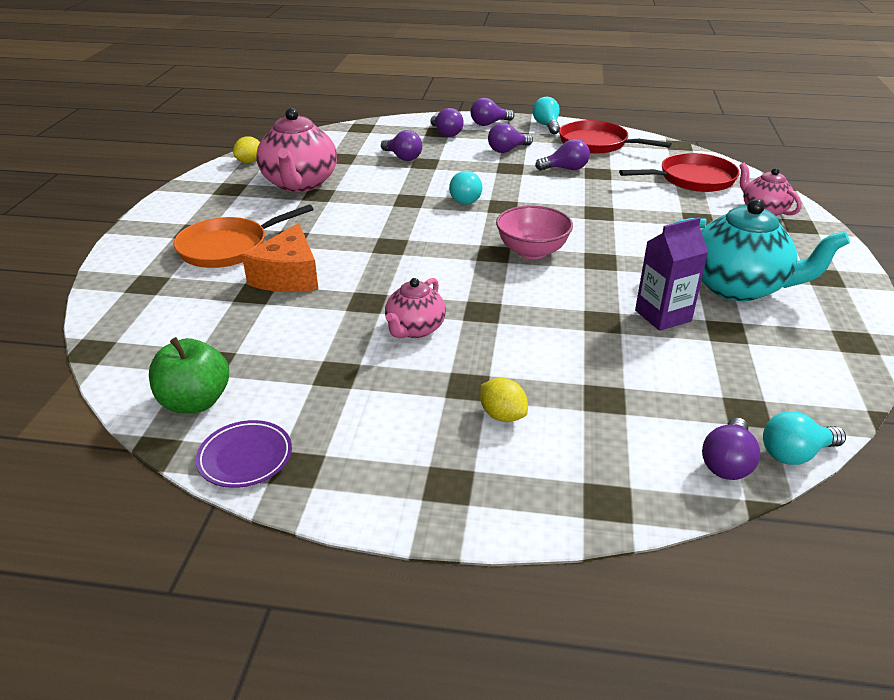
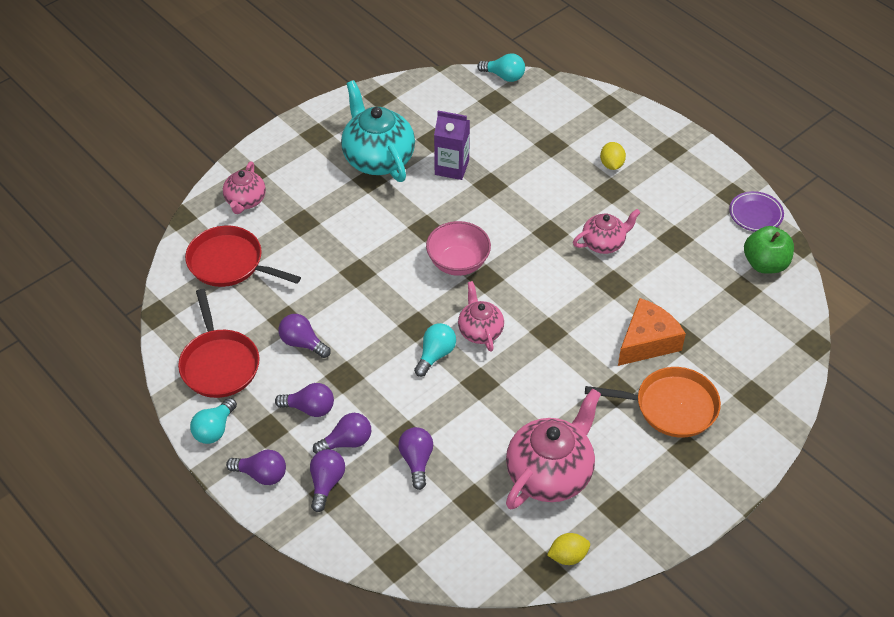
camera: 140 degrees left, 15 degrees up
purple light bulb [702,418,761,480] -> purple light bulb moved to [313,413,371,454]
none -> pink teapot [458,281,504,352]

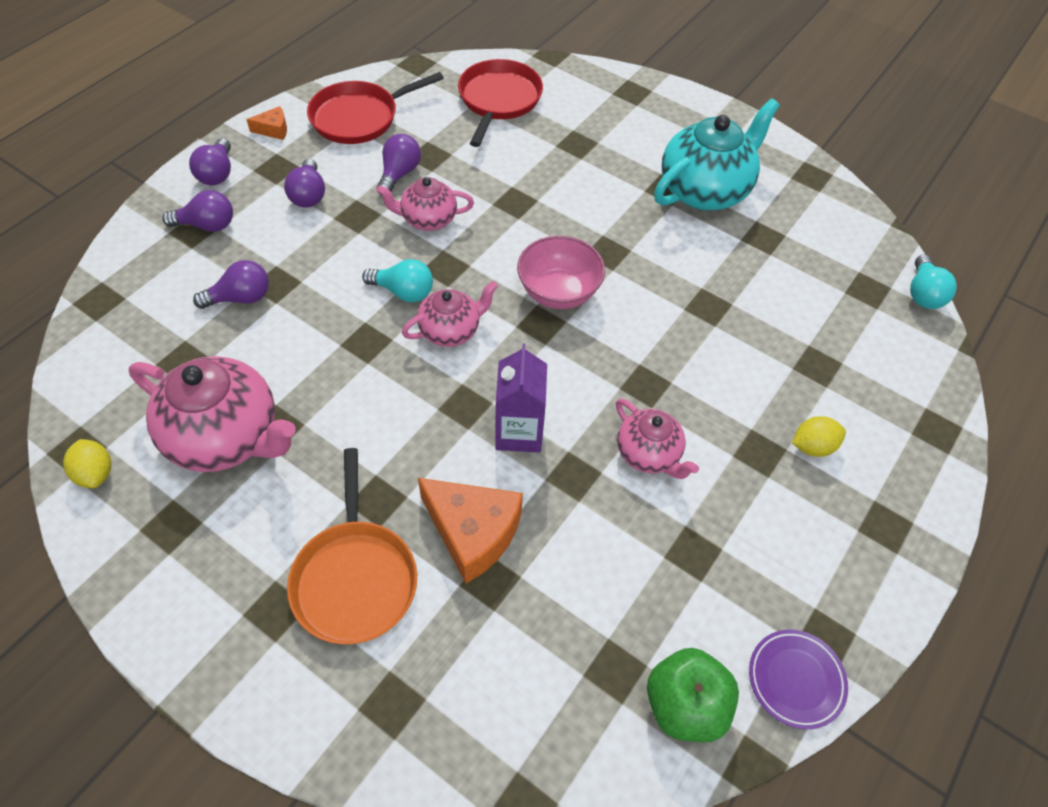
camera: 75 degrees right, 5 degrees up
turquoise light bulb [190,398,237,444] -> orange cheese [246,106,287,140]
pink teapot [223,162,266,214] -> pink teapot moved to [376,177,474,231]
purple light bulb [313,413,371,454] -> none
purple carton [434,111,470,180] -> purple carton moved to [495,343,547,453]

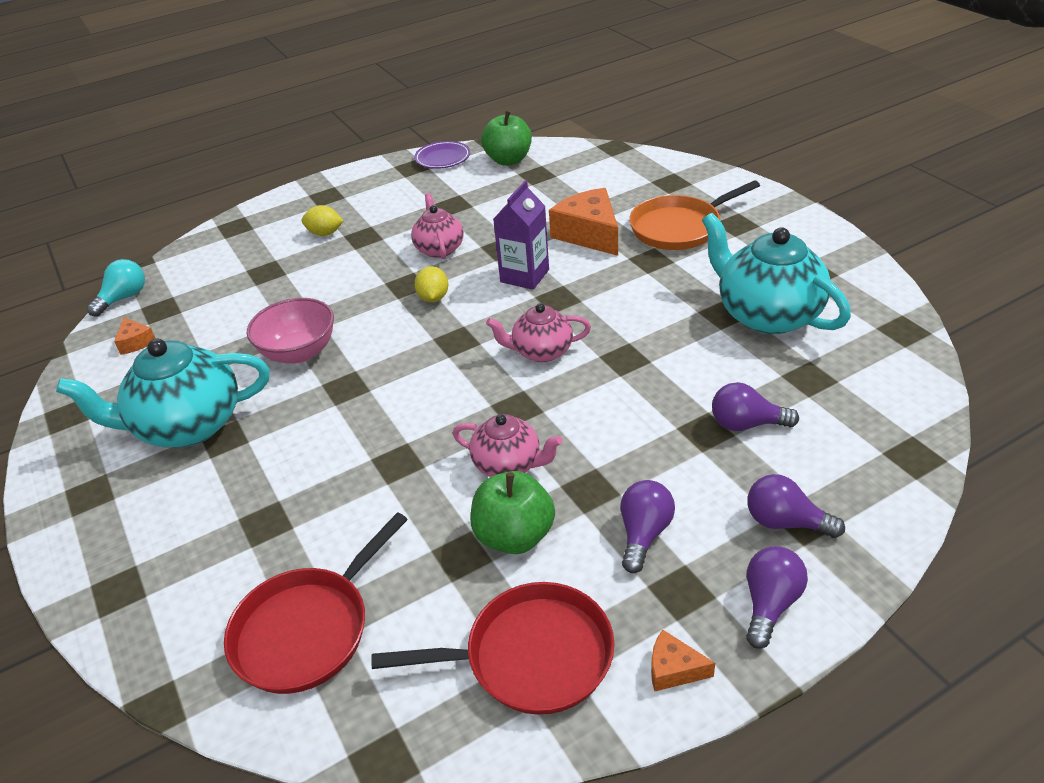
camera: 150 degrees left, 15 degrees down
yellow lemon [63,439,111,488] -> yellow lemon moved to [414,266,449,302]
pink teapot [129,356,296,472] -> turquoise teapot [702,213,851,334]
orange pan [287,448,417,644] -> orange pan turned 135 degrees counterclockwise [629,180,760,250]
turquoise light bulb [362,259,433,302] -> none
purple light bulb [377,134,421,196] -> green apple [470,471,555,554]
pink bowl [517,236,605,309] -> pink bowl moved to [247,298,334,364]
none -> orange cheese [114,317,156,355]

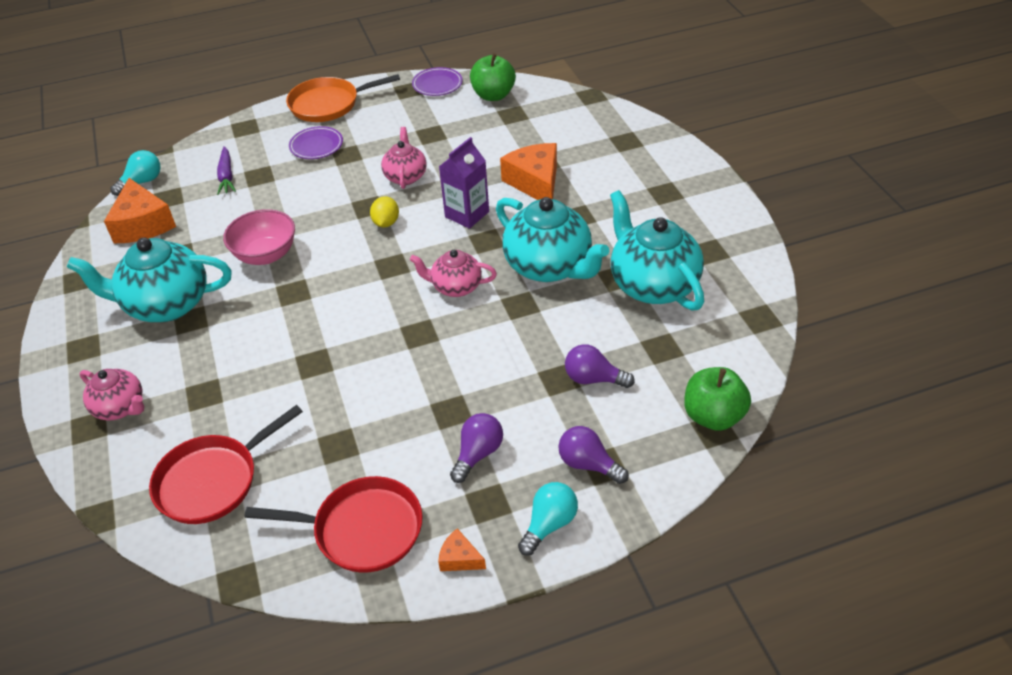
camera: 10 degrees right, 5 degrees up
orange cheese [114,317,156,355] -> orange cheese [104,178,176,243], size x2.08
yellow lemon [302,205,343,236] -> purple plate [289,126,343,159]
pink teapot [453,414,562,477] -> pink teapot moved to [80,369,144,420]
green apple [470,471,555,554] -> green apple moved to [684,367,751,431]
orange pan [629,180,760,250] -> orange pan moved to [286,74,400,122]
purple light bulb [746,546,808,649] -> turquoise light bulb [518,482,578,556]
none -> purple carrot [217,146,236,195]
none -> turquoise teapot [496,197,609,282]

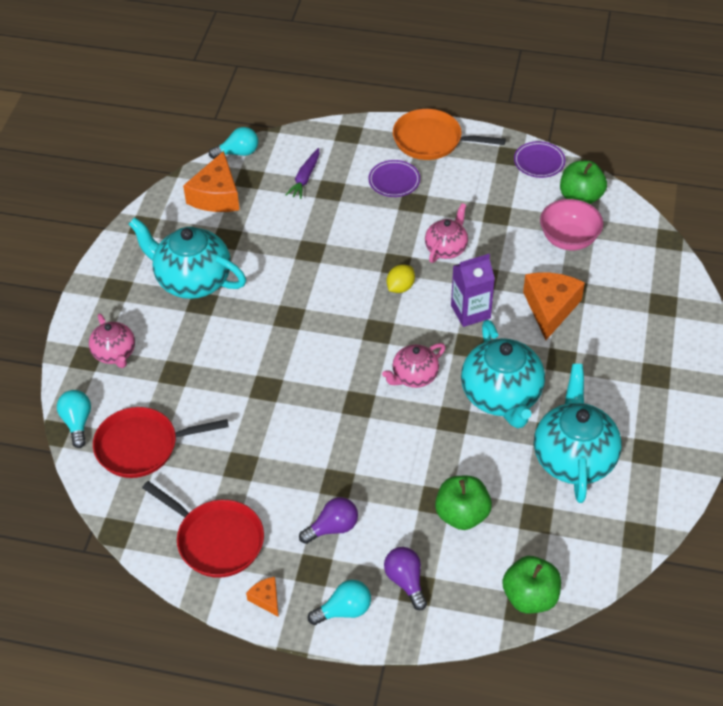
camera: 30 degrees right, 5 degrees up
pink bowl [223,209,295,265] -> pink bowl moved to [540,199,603,250]
pink teapot [410,250,497,297] -> pink teapot turned 75 degrees counterclockwise [382,343,445,388]
purple light bulb [565,344,635,388] -> green apple [435,476,492,530]
none -> turquoise light bulb [57,390,91,448]

